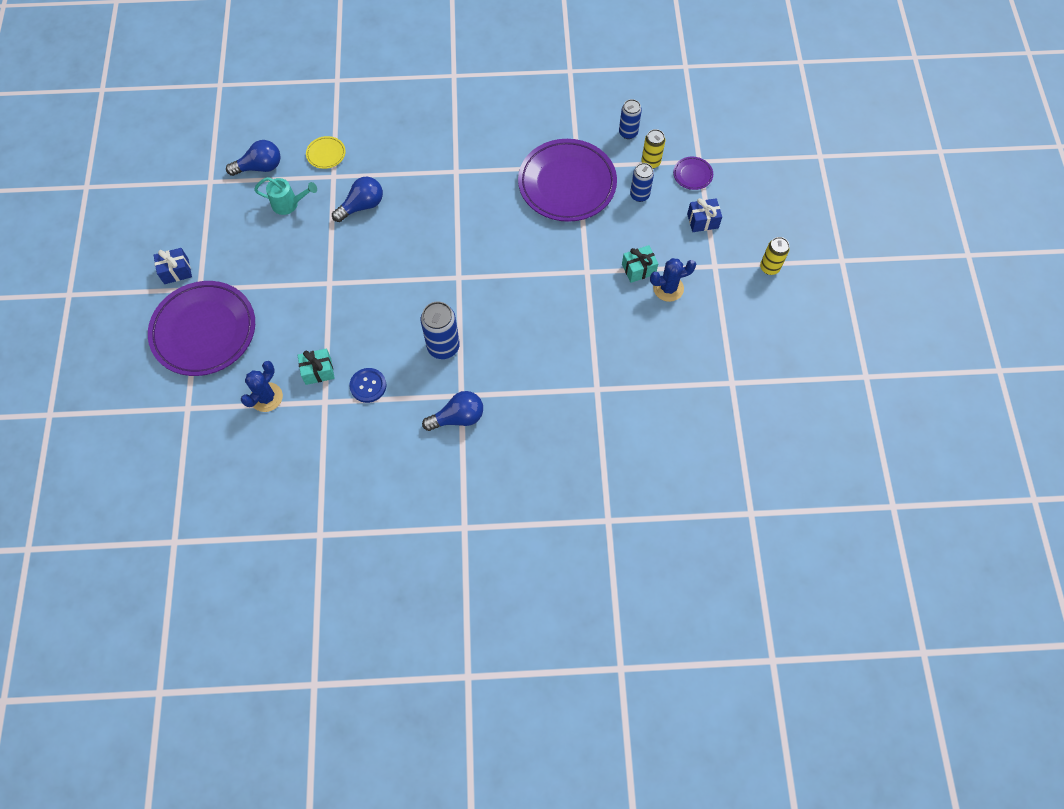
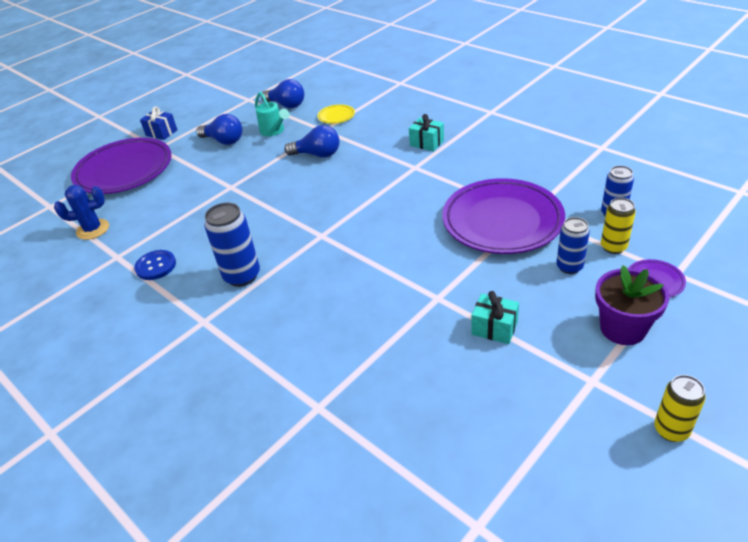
camera: 50 degrees right, 25 degrees down
turquoise gift [298,349,335,385] -> turquoise gift moved to [409,114,444,152]
blue light bulb [422,391,483,431] -> blue light bulb moved to [196,114,243,145]
blue cactus [650,258,696,302] -> none
blue gift [687,198,722,232] -> purple flower pot [595,266,669,345]

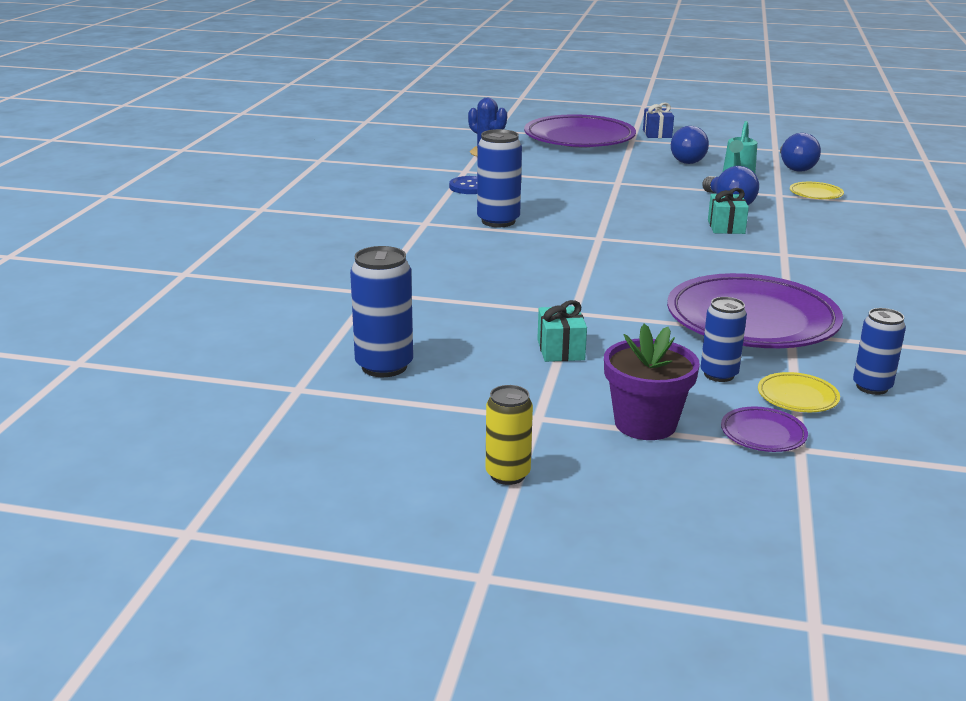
camera: 55 degrees right, 15 degrees down
turquoise gift [409,114,444,152] -> turquoise gift moved to [708,188,749,234]
yellow can [601,198,636,254] -> yellow plate [758,372,840,412]
none -> blue can [350,246,413,377]

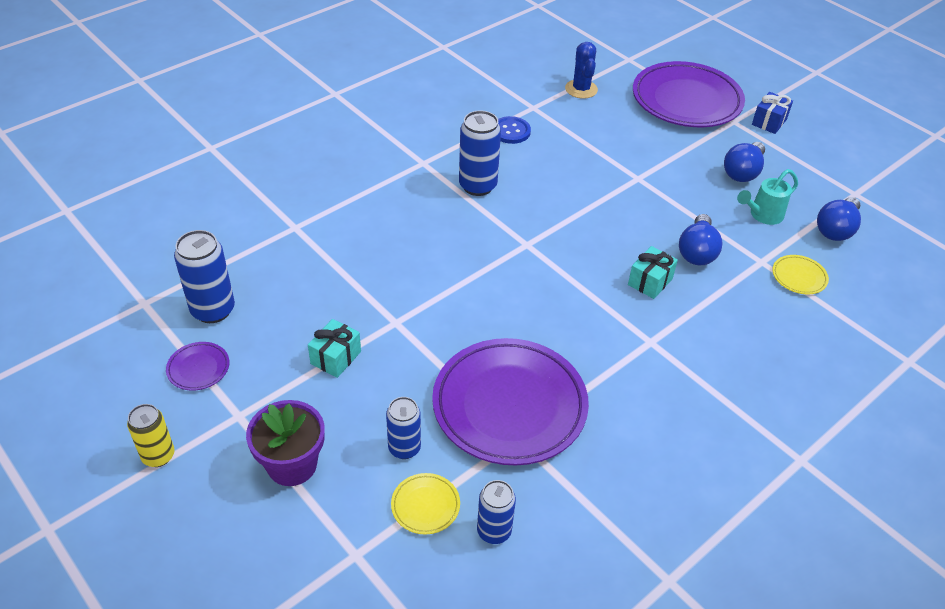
camera: 35 degrees right, 20 degrees up
purple plate [721,407,808,452] -> purple plate moved to [166,342,230,391]

